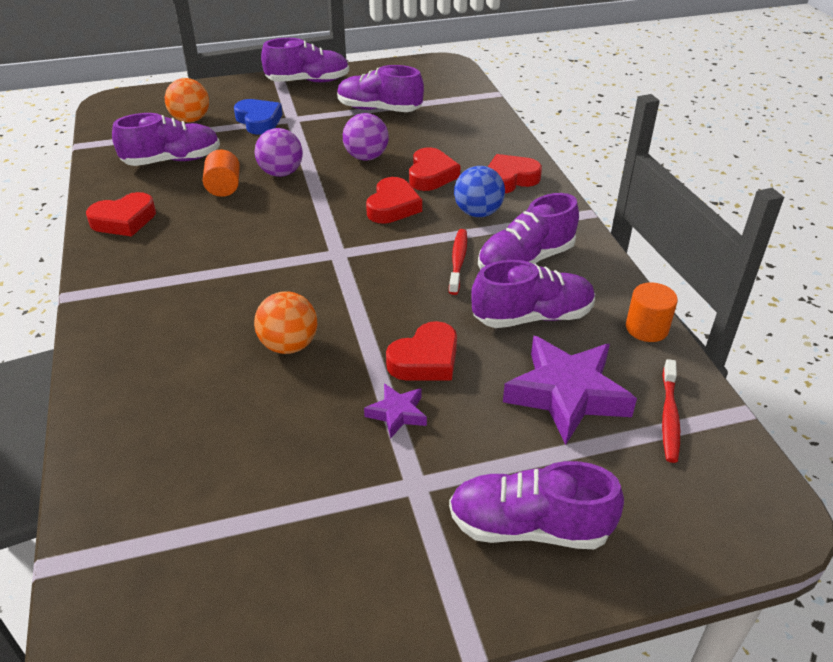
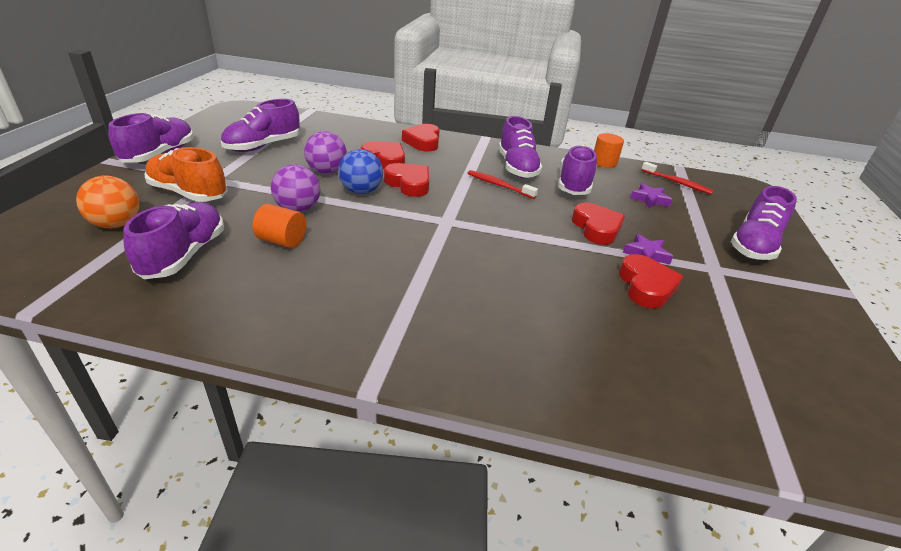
camera: 65 degrees left, 5 degrees down
red heart [86,192,156,237] -> red heart moved to [619,254,683,309]
blue heart [234,99,283,134] -> orange shoe [144,147,228,202]
orange ball [254,291,318,354] -> none
blue ball [454,166,505,217] -> blue ball moved to [338,149,383,194]
purple star [503,336,637,445] -> purple star [630,183,673,209], size x0.49

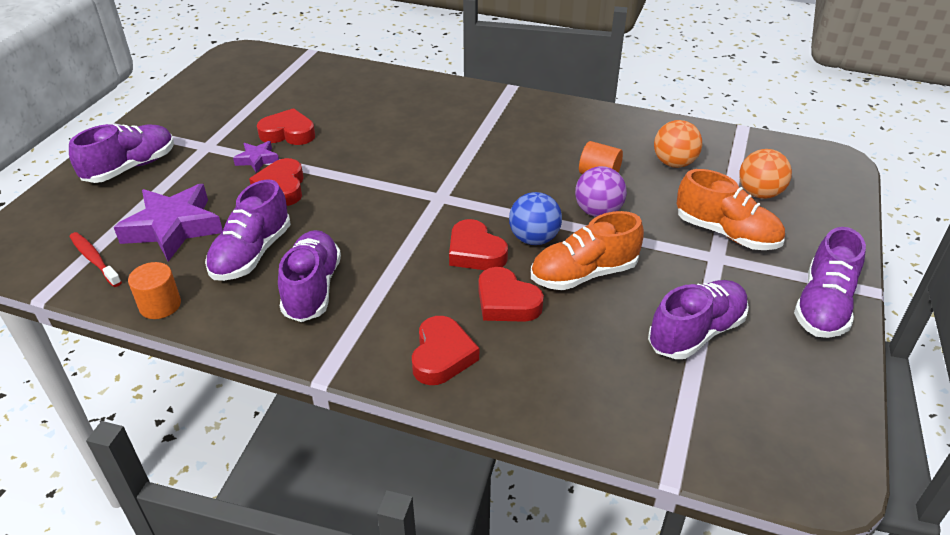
camera: 170 degrees left, 5 degrees up
purple shoe [123,202,224,279] -> orange ball [654,120,702,168]
purple ball [304,131,347,174] -> orange shoe [531,211,644,290]
red toothbrush [468,170,538,199] -> none
red heart [619,254,683,309] -> red heart turned 90 degrees clockwise [257,108,315,145]
purple star [630,183,673,209] -> purple star [114,184,223,262], size x2.05

